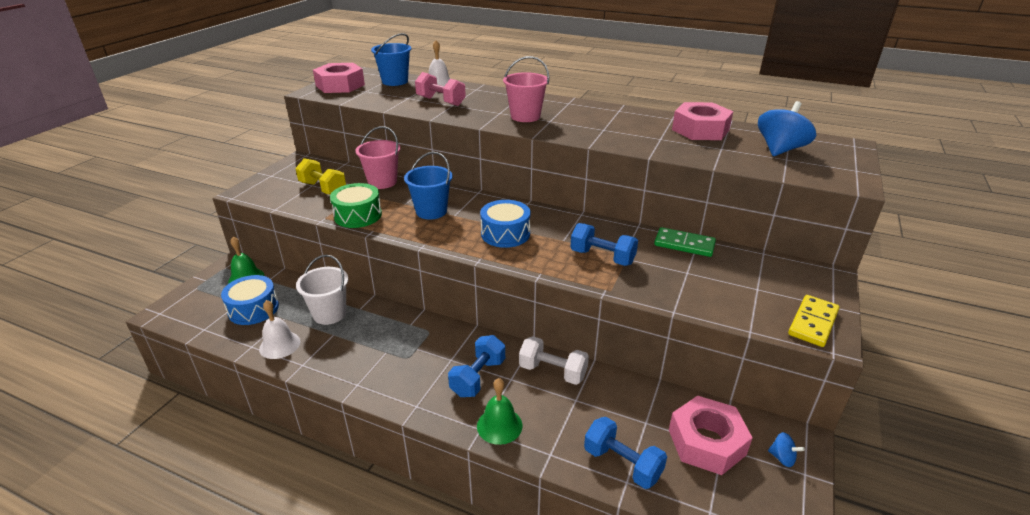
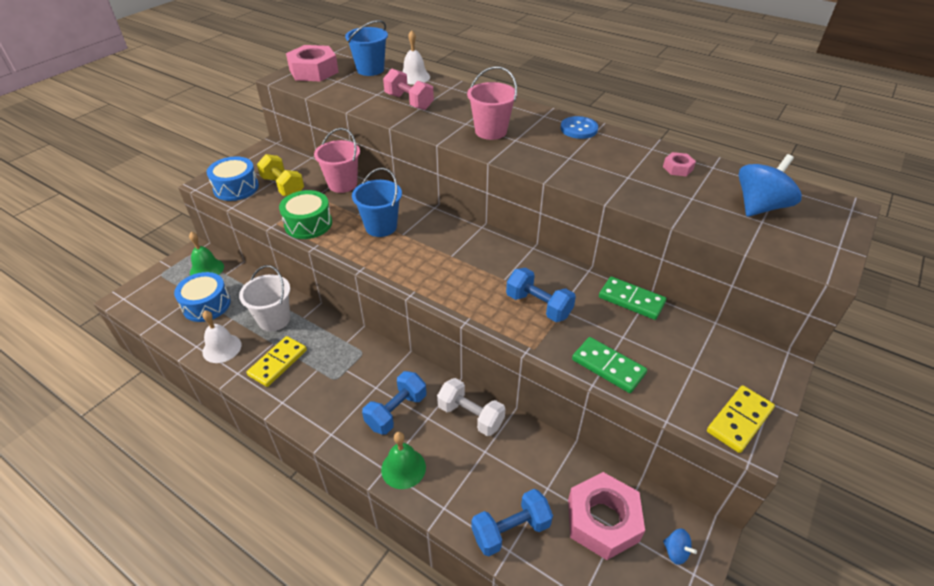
camera: 10 degrees right, 10 degrees up
blue drum [480,200,531,248] -> blue drum moved to [207,156,259,201]
blue dumbbell [584,417,667,489] -> blue dumbbell turned 75 degrees counterclockwise [471,489,553,557]
pink nut [672,102,733,140] -> pink nut [663,152,696,176], size x0.46
none -> yellow domino [247,336,307,387]
none -> blue button [560,116,598,139]
none -> green domino [572,337,647,393]

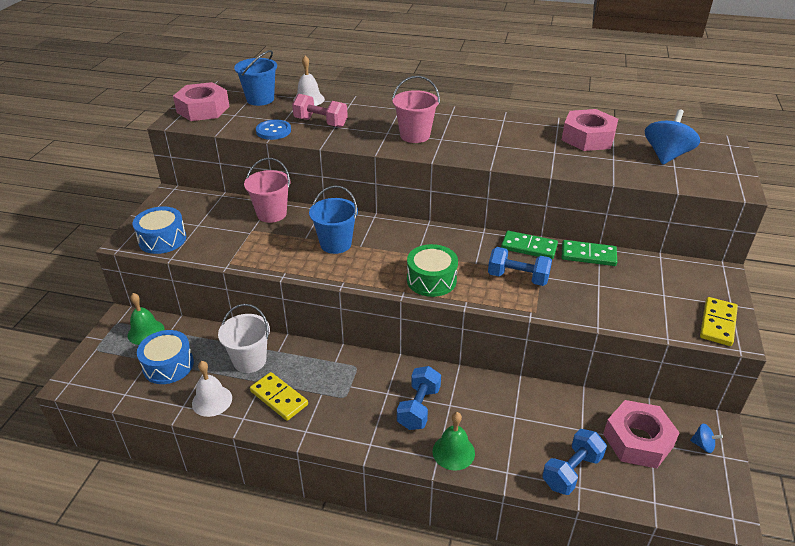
camera: 20 degrees left, 5 degrees down
yellow domino [247,336,307,387] -> yellow domino turned 60 degrees counterclockwise [250,372,308,421]
yellow dumbbell [257,154,304,196] -> none
green drum [279,190,332,239] -> green drum moved to [407,244,458,297]
white dumbbell [437,378,505,436] -> none
blue button [560,116,598,139] -> blue button moved to [256,119,291,140]
green domino [572,337,647,393] -> green domino moved to [501,231,558,259]
pink nut [663,152,696,176] -> pink nut [562,109,618,151], size x2.15

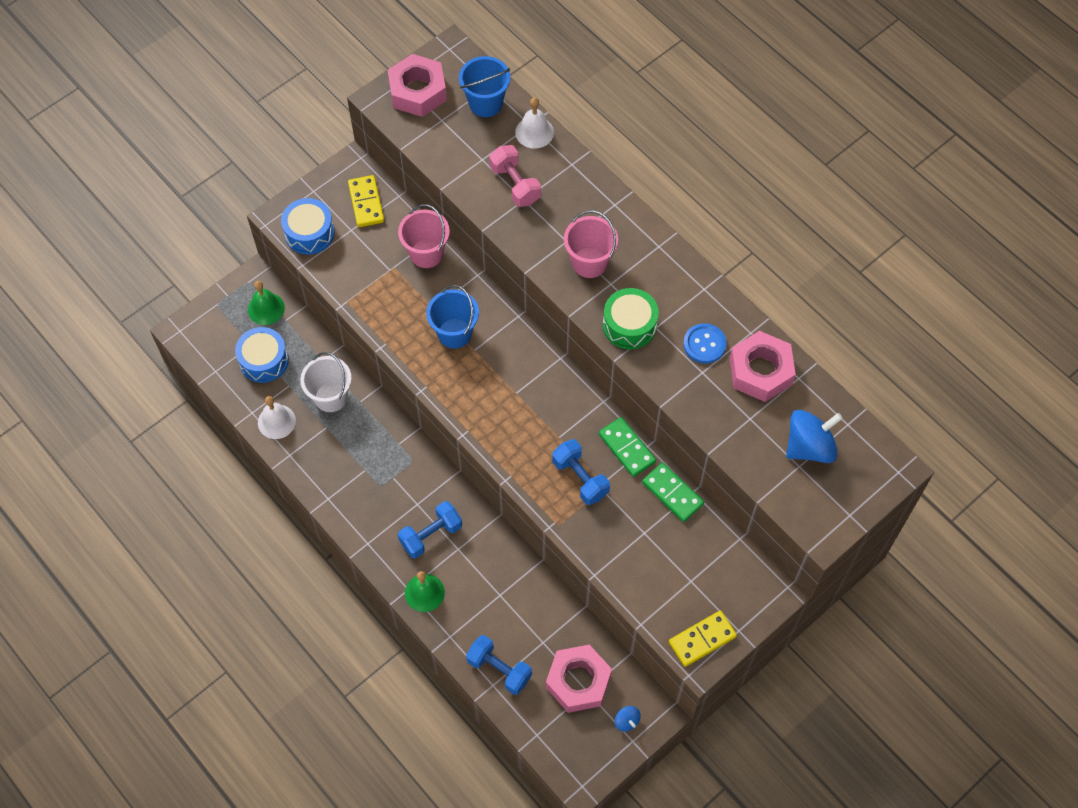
camera: 35 degrees right, 25 degrees up
yellow domino [250,372,308,421] -> yellow domino moved to [348,175,384,227]
blue button [256,119,291,140] -> blue button moved to [683,323,726,364]
green drum [407,244,458,297] -> green drum moved to [603,288,659,349]
blue dumbbell [542,429,607,495] -> blue dumbbell turned 45 degrees clockwise [466,635,532,695]

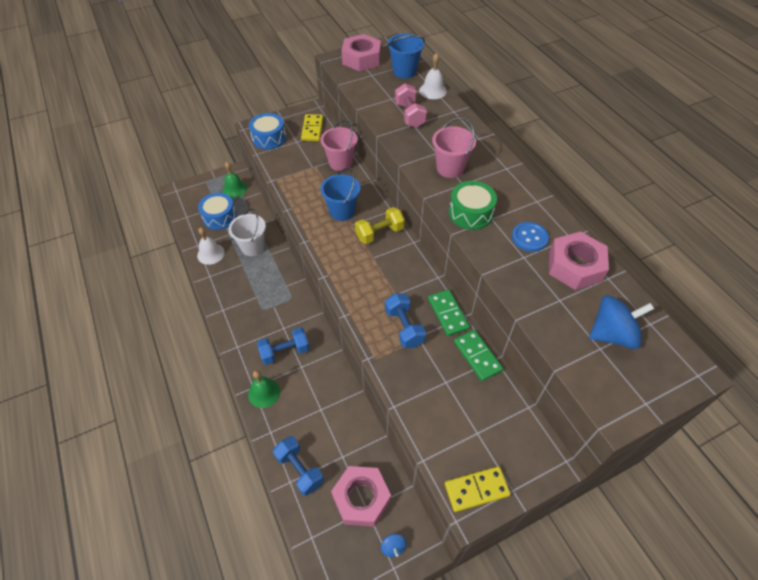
camera: 15 degrees right, 10 degrees down
none -> yellow dumbbell [355,207,405,244]

